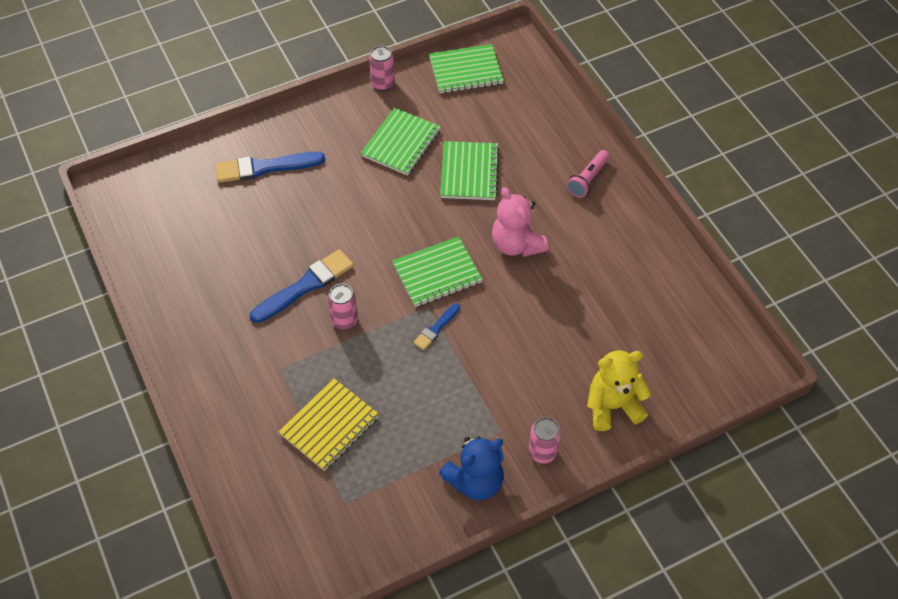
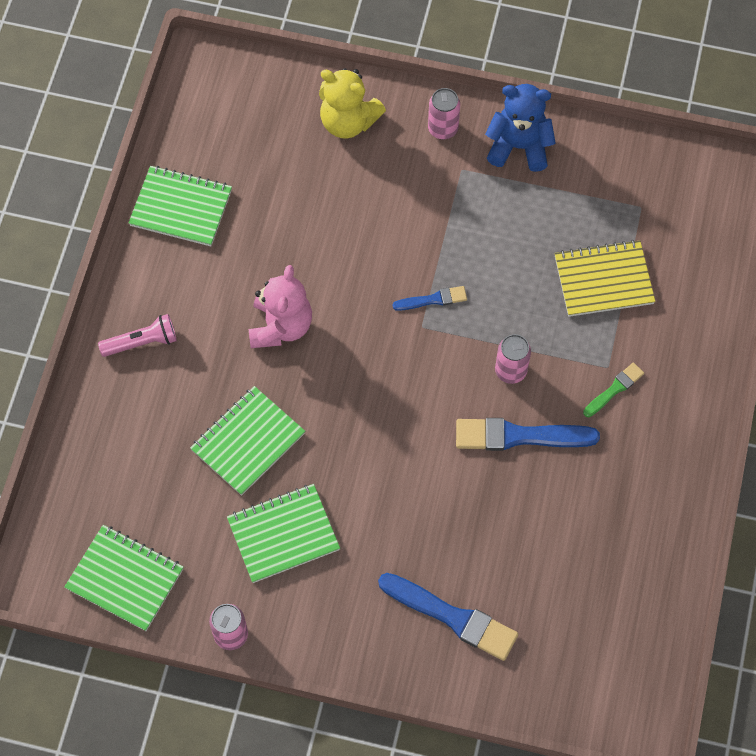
camera: 140 degrees left, 10 degrees up
green notebook [392,237,483,307] -> green notebook moved to [128,166,232,246]
none -> green brush [583,363,644,417]

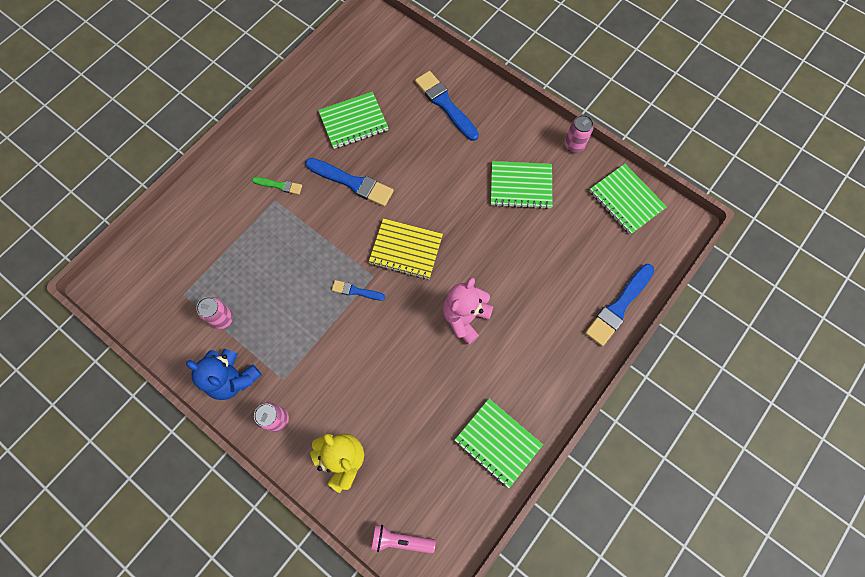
camera: 155 degrees left, 5 degrees up
pink flashlight [98,314,177,357] -> pink flashlight moved to [371,525,436,554]
green notebook [190,386,305,496] -> green notebook moved to [318,92,388,149]
pink can [495,334,531,384] -> pink can moved to [196,297,233,329]
yellow notebook [555,240,655,317] -> yellow notebook moved to [369,218,443,279]
green brush [583,363,644,417] -> green brush turned 150 degrees counterclockwise [252,177,302,195]
none -> blue brush [585,264,654,346]

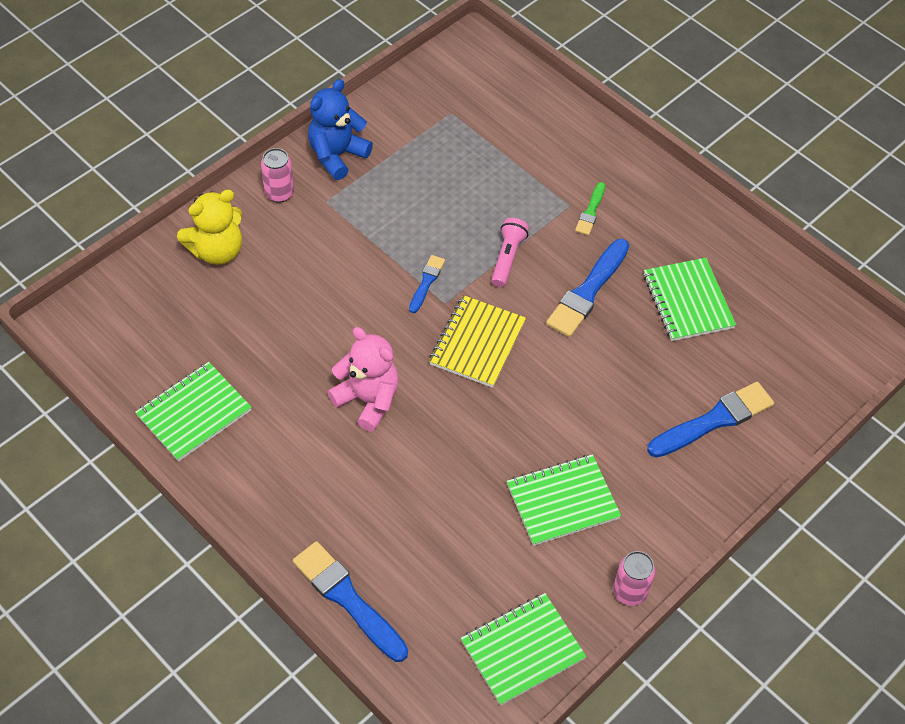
camera: 95 degrees right, 15 degrees down
pink can [196,297,233,329] -> none
pink flashlight [371,525,436,554] -> pink flashlight moved to [491,218,529,287]
green notebook [491,161,552,209] -> green notebook turned 60 degrees clockwise [507,454,621,546]

